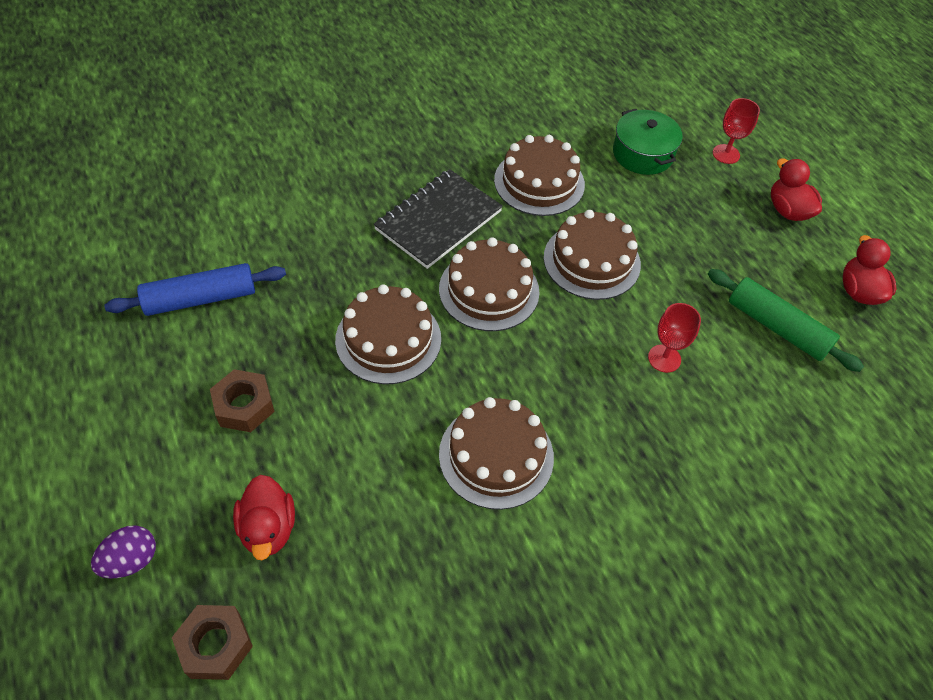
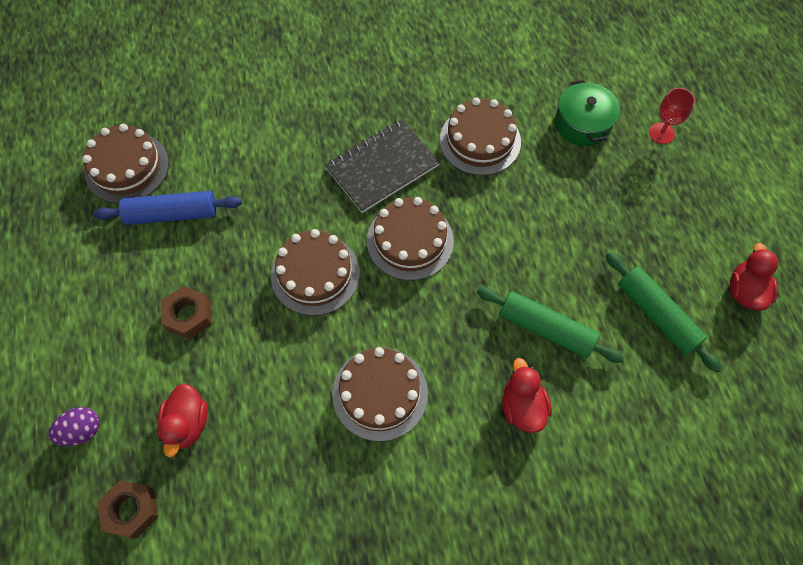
camera: 15 degrees right, 10 degrees up
brown cake [544,210,641,300] -> brown cake moved to [82,124,169,204]
red goblet [648,303,701,373] -> green rolling pin [477,287,624,363]
red duck [771,158,822,221] -> red duck moved to [502,358,552,433]

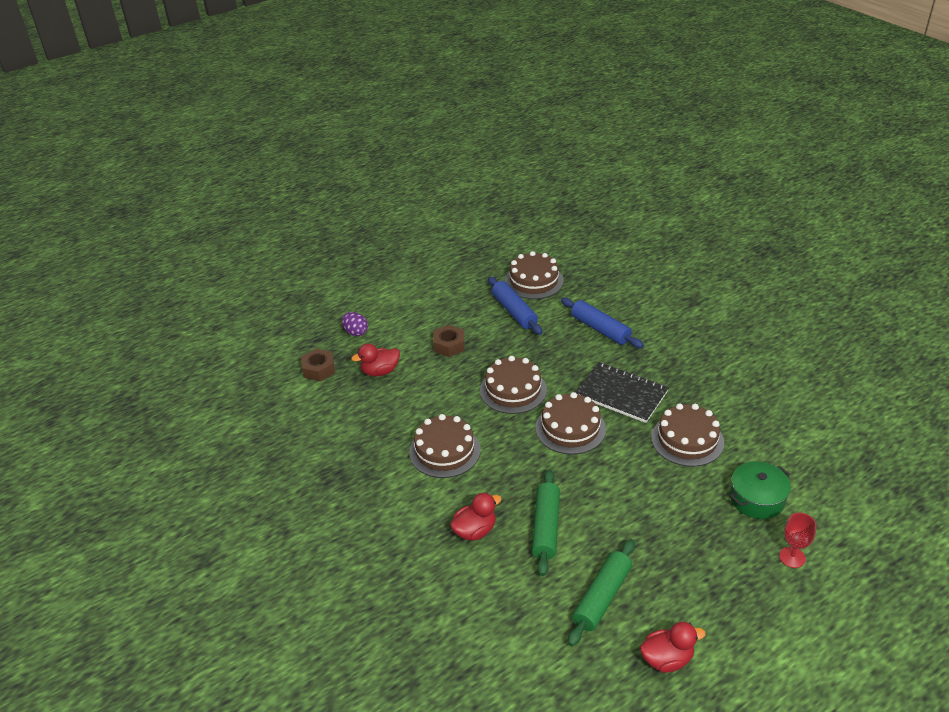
camera: 70 degrees right, 25 degrees down
none -> blue rolling pin [561,298,644,348]

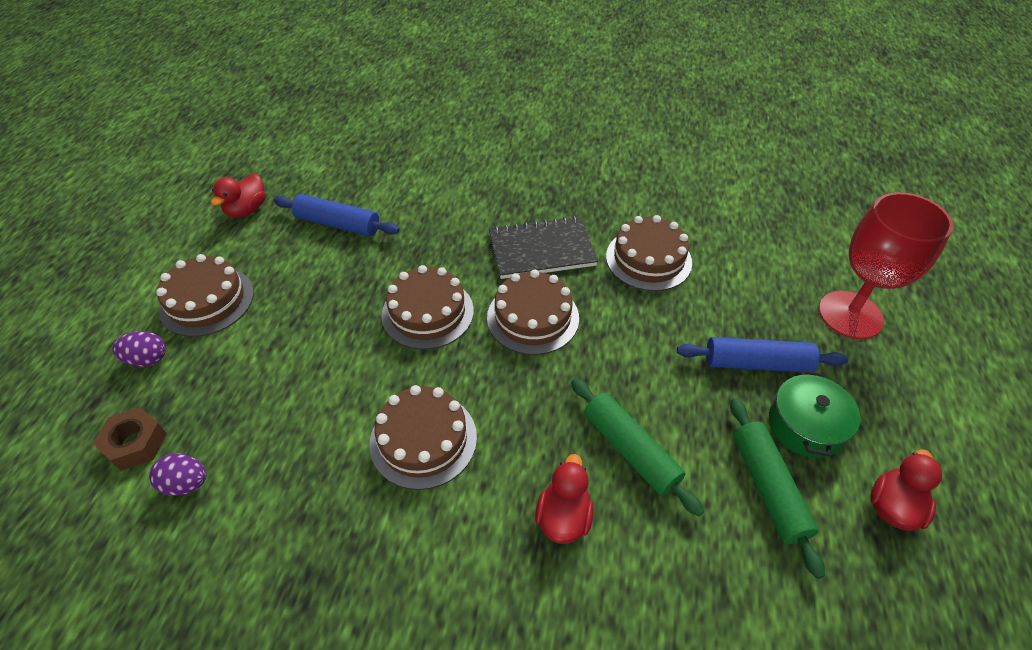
camera: 45 degrees left, 10 degrees up
red duck [351,343,400,376] -> red duck moved to [211,174,266,218]
brown nut [433,325,465,357] -> none
brown cake [505,251,563,299] -> brown cake moved to [156,254,254,337]
blue rolling pin [561,298,644,348] -> blue rolling pin moved to [677,337,848,372]
green pot [730,461,791,519] -> green pot moved to [769,370,860,458]
red goblet [779,513,816,568] -> red goblet [819,192,953,339], size x2.13
none -> purple egg [149,453,206,496]

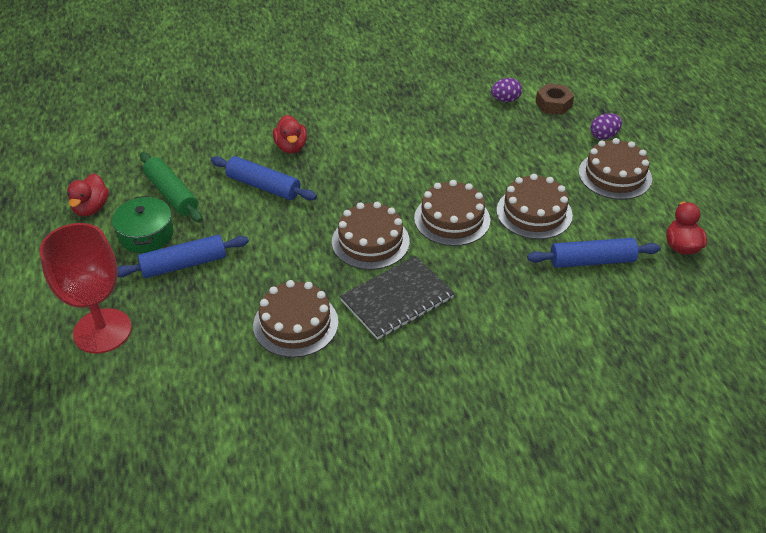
camera: 155 degrees right, 5 degrees down
brown cake [370,385,477,490] -> brown cake moved to [497,174,573,239]
green rolling pin [571,378,704,516] -> blue rolling pin [211,156,317,201]

